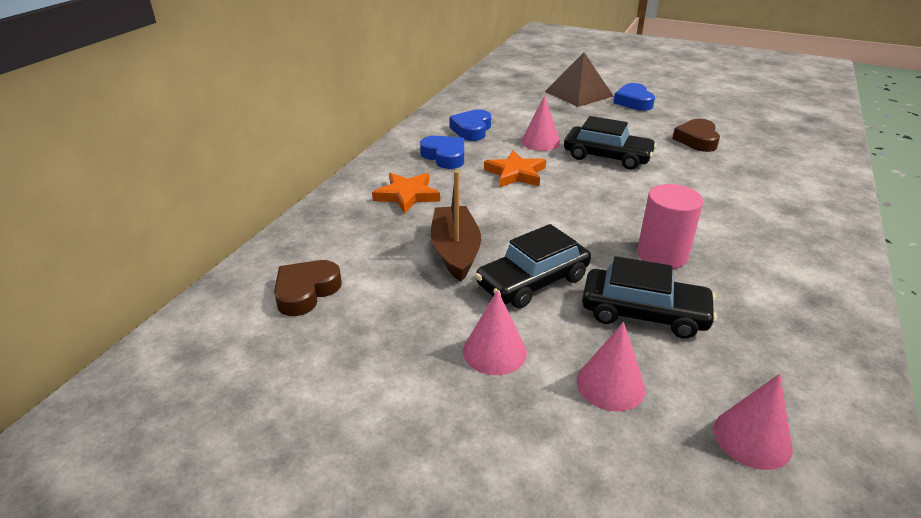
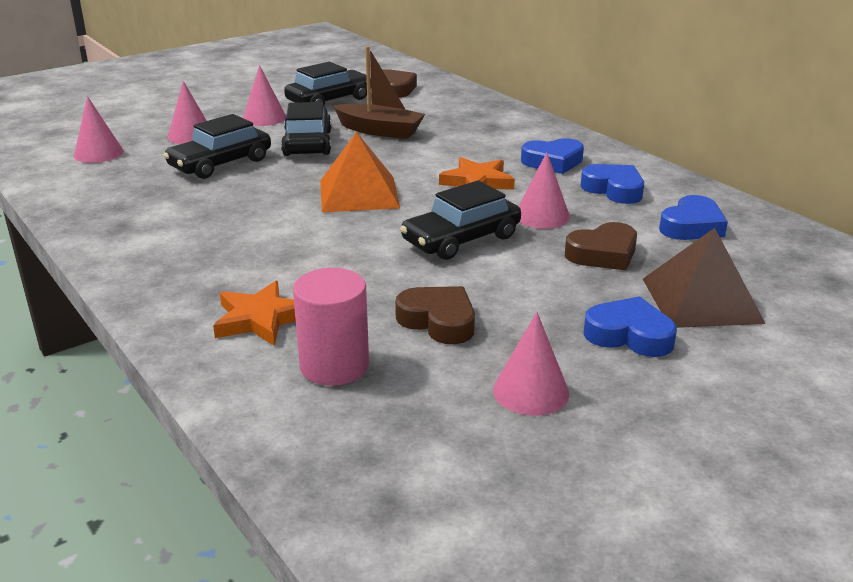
camera: 120 degrees right, 5 degrees down
orange star [372,173,440,214] -> orange star moved to [213,281,296,346]
pink cylinder [637,184,703,269] -> pink cylinder moved to [293,268,369,386]
none -> black car [284,62,371,107]
none -> orange pyramid [320,132,400,212]
none -> pink cone [493,312,570,416]
none -> brown heart [565,222,637,270]
none -> blue heart [659,195,728,240]

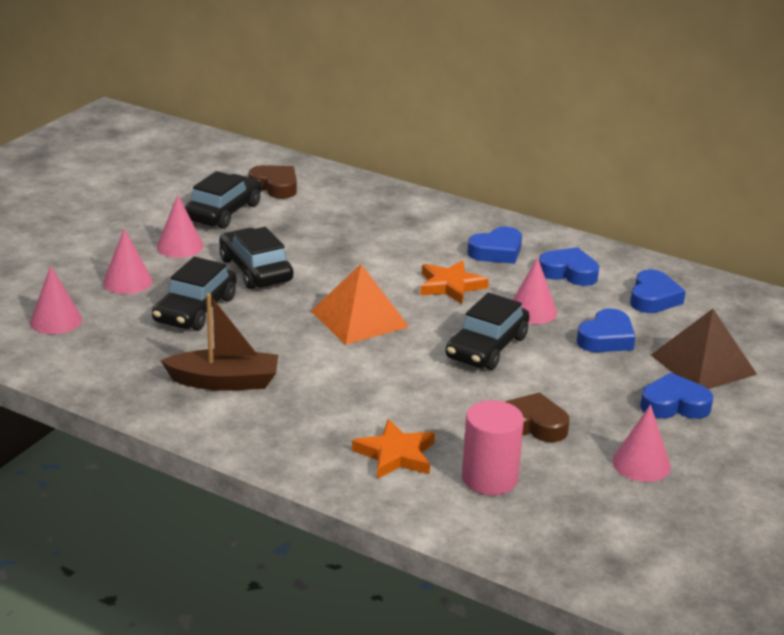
camera: 25 degrees left, 0 degrees up
brown boat [333,46,425,139] -> brown boat moved to [161,293,278,390]
brown heart [565,222,637,270] -> blue heart [577,308,635,352]

